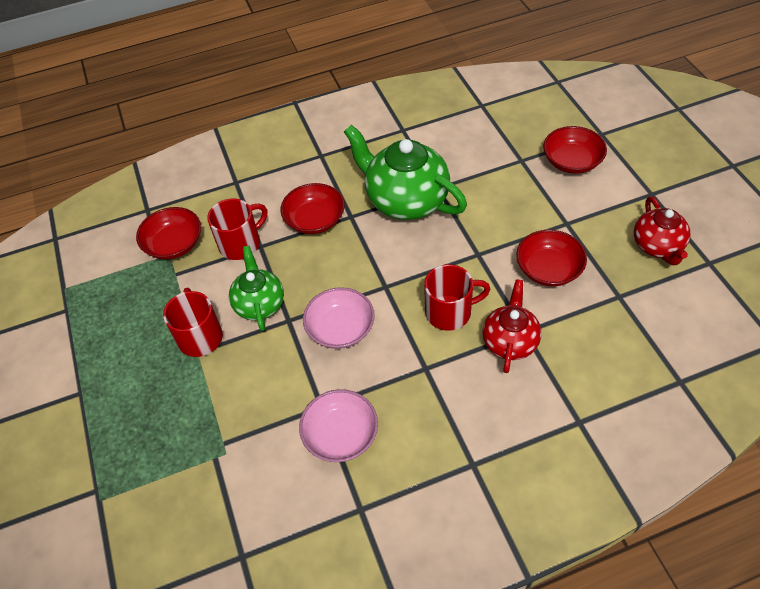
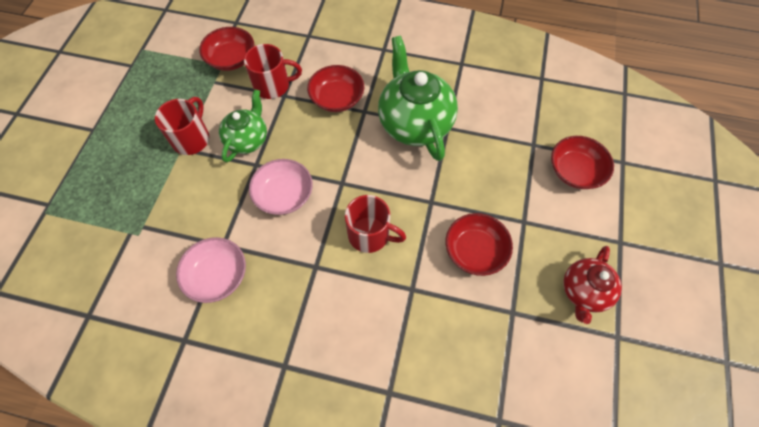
camera: 30 degrees right, 10 degrees up
red teapot [483,279,541,373] -> none

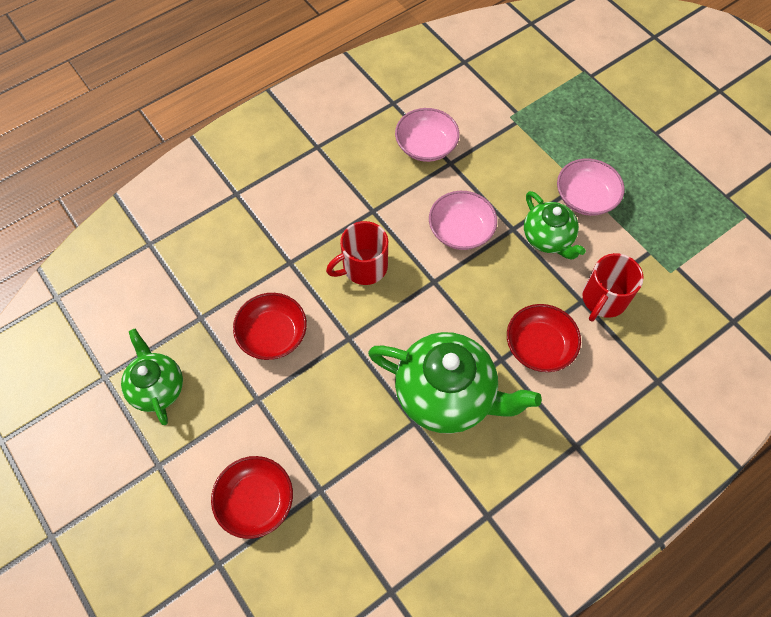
camera: 130 degrees right, 0 degrees up
red mug [155,97,209,155] -> pink bowl [557,158,625,216]
red bowl [199,27,254,71] -> none
red teapot [564,246,622,324] -> green teapot [121,329,183,425]

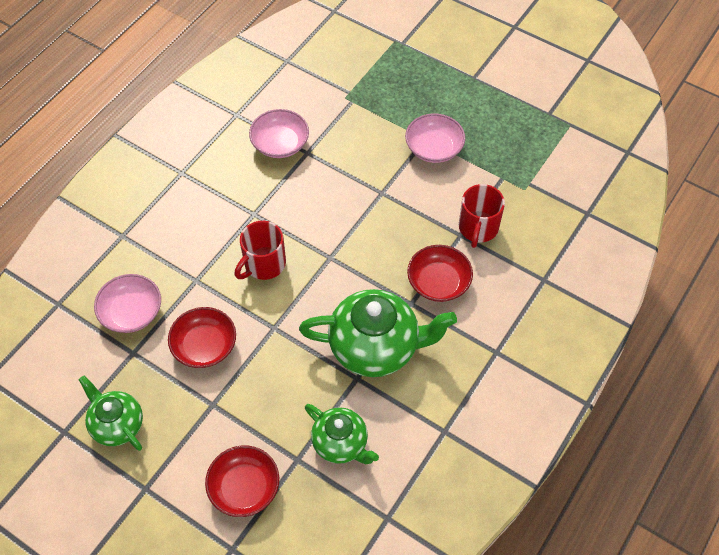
camera: 20 degrees left, 5 degrees down
pink bowl [429,191,497,250] -> pink bowl moved to [94,274,161,333]
green teapot [524,191,586,260] -> green teapot moved to [305,404,379,464]

